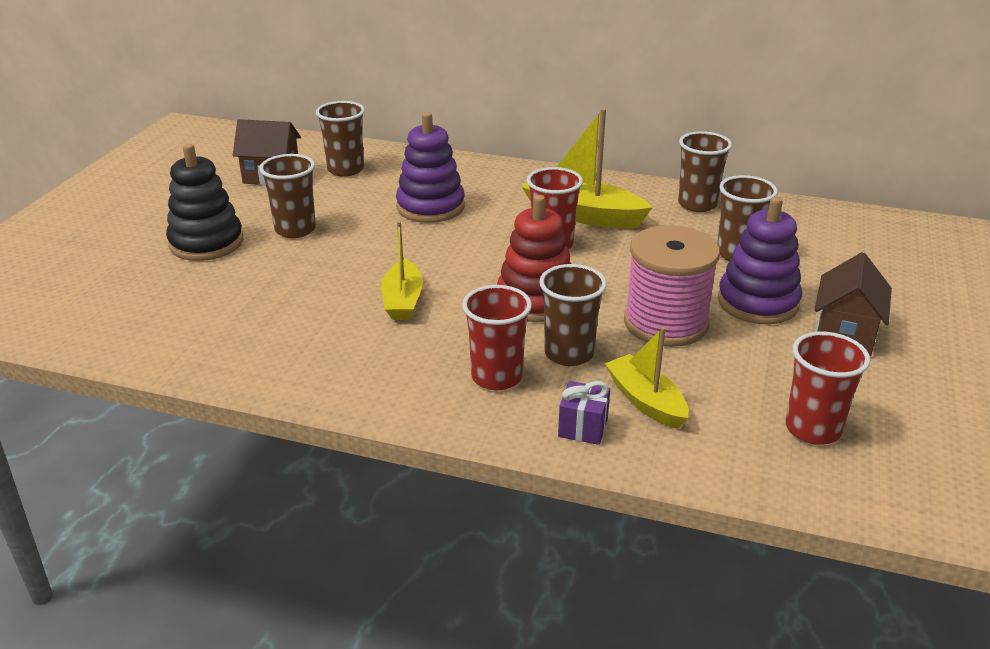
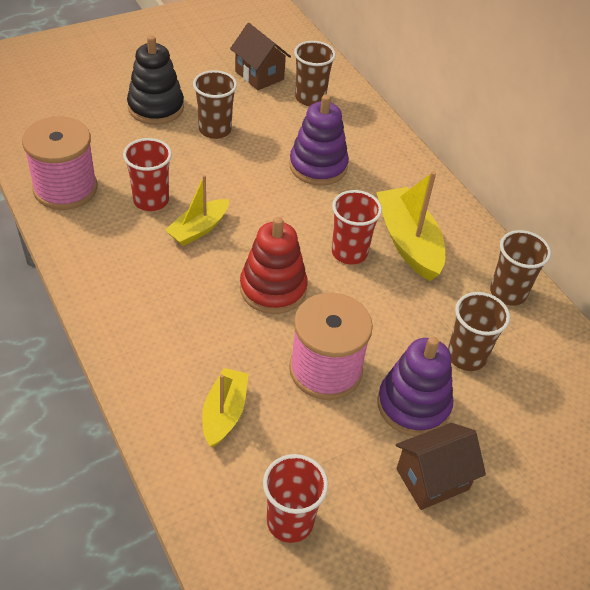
camera: 40 degrees right, 15 degrees up
red cup [462,285,532,390] -> red cup moved to [123,138,172,211]
brown cup [539,264,607,366] -> none
purple gift [558,381,610,445] -> none
none -> pink spool [22,116,97,210]

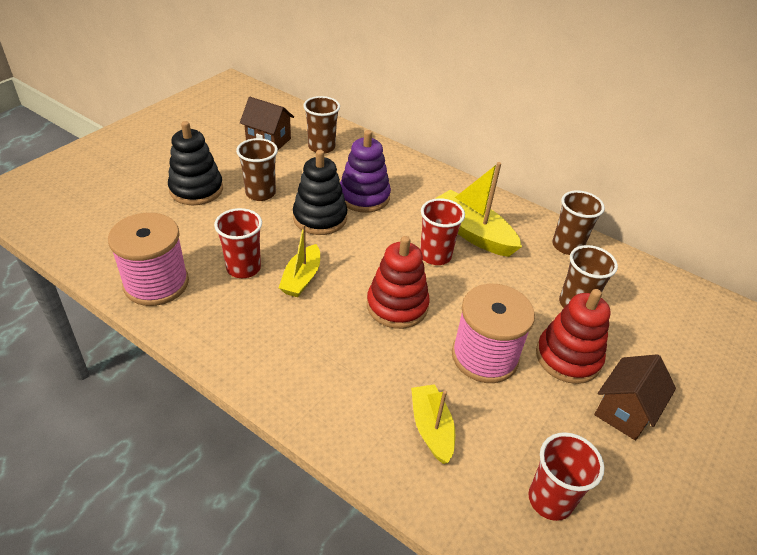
camera: 25 degrees left, 5 degrees down
purple stacking toy [377,337,453,436] -> red stacking toy [536,289,611,384]
none -> black stacking toy [293,150,347,235]

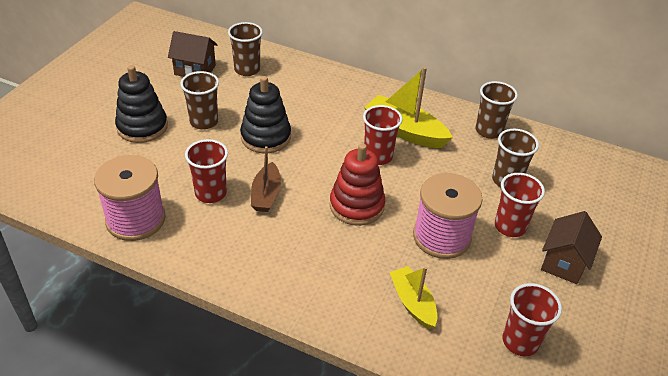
camera: 10 degrees left, 0 degrees up
yellow boat [278,225,320,297] -> brown boat [251,146,281,212]
purple stacking toy [340,130,391,213] -> none
red stacking toy [536,289,611,384] -> red cup [495,173,545,237]

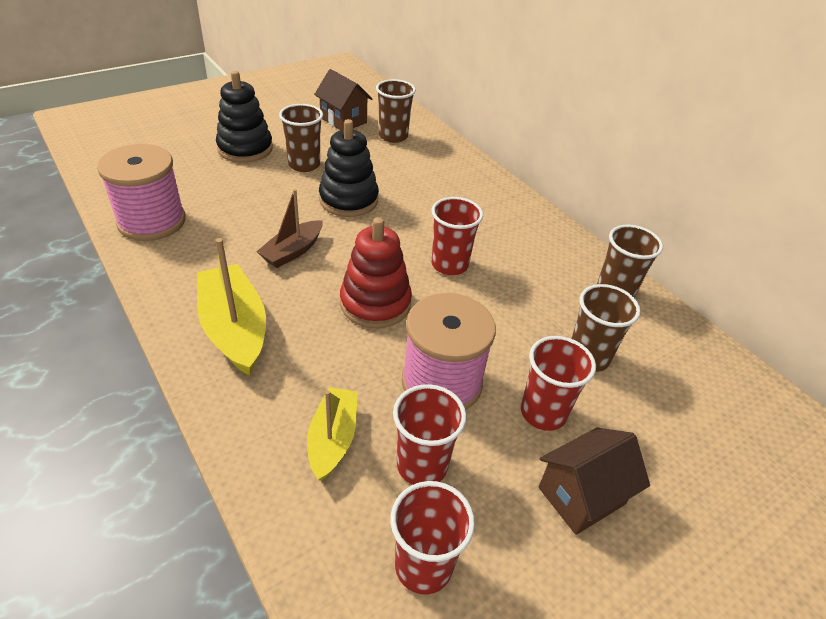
camera: 30 degrees right, 0 degrees up
red cup [185,139,228,203] -> red cup moved to [393,384,466,485]
yellow boat [364,67,453,148] -> yellow boat moved to [197,238,266,376]

